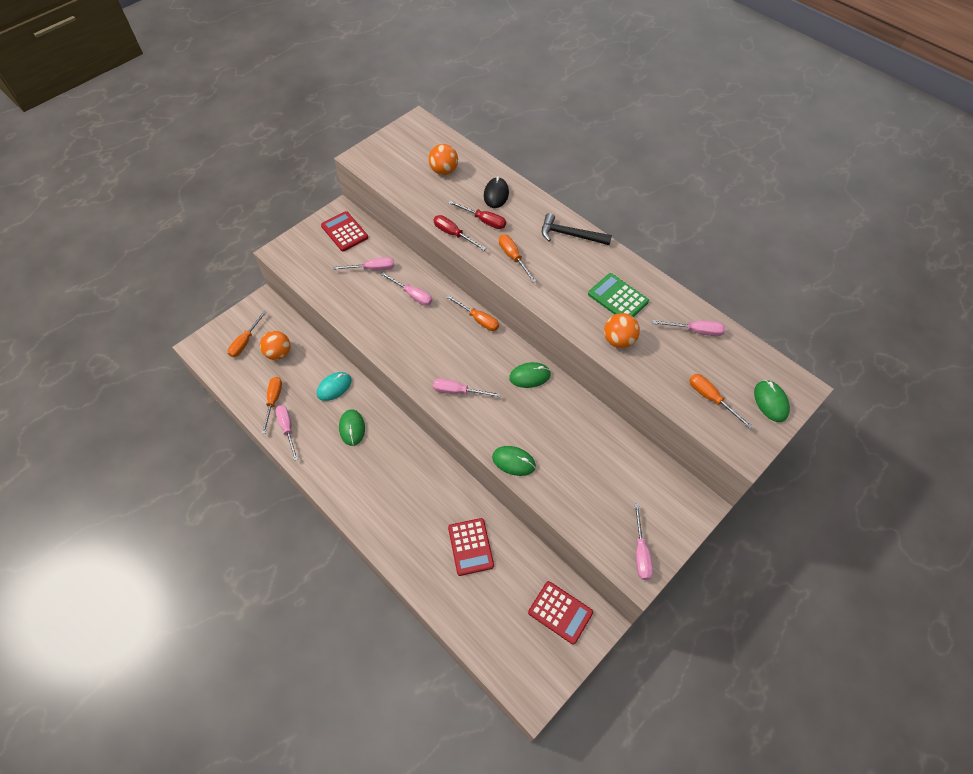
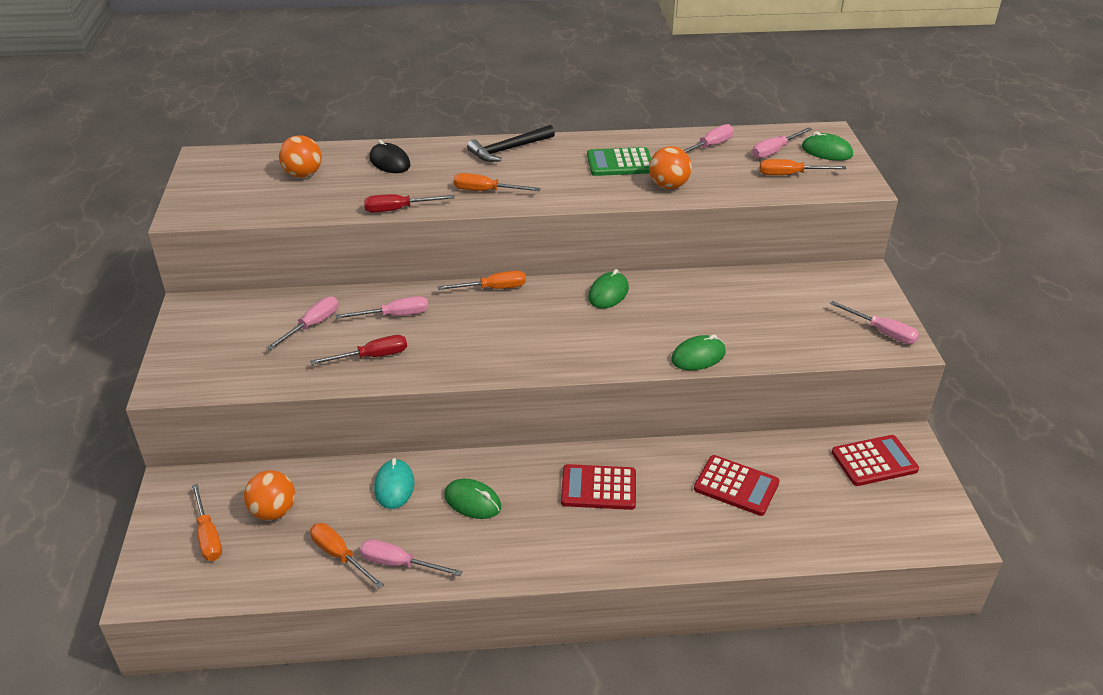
camera: 50 degrees left, 20 degrees down
red calculator [321,211,368,251] -> red calculator moved to [561,464,636,510]
pink screwdriver [433,378,501,397] -> pink screwdriver moved to [752,127,812,159]
red screwdriver [449,201,506,229] -> red screwdriver moved to [310,335,407,365]

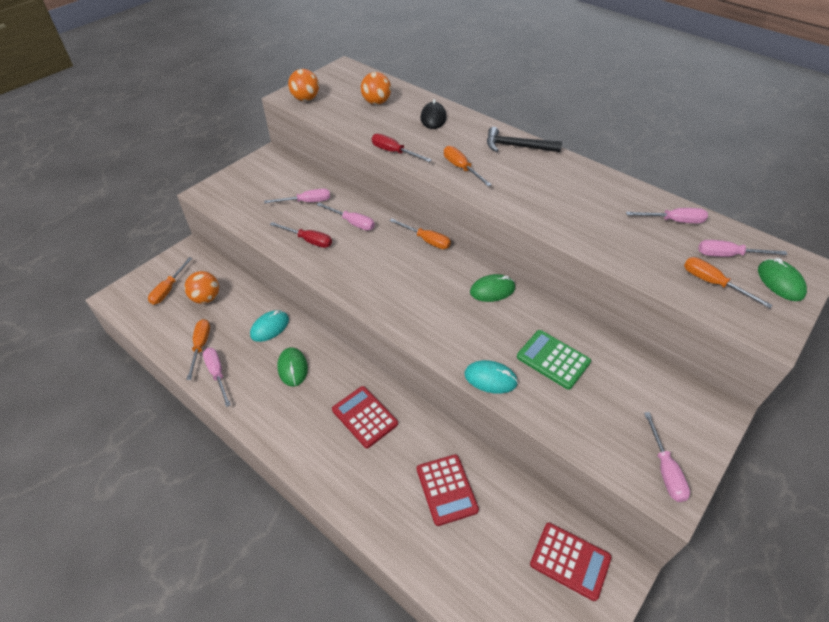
camera: 45 degrees right, 10 degrees up
green calculator [587,147,651,176] -> green calculator moved to [517,330,591,390]
orange ball [649,146,692,189] -> orange ball moved to [288,69,319,101]
green mouse [671,335,726,370] -> turquoise mouse [465,360,518,394]

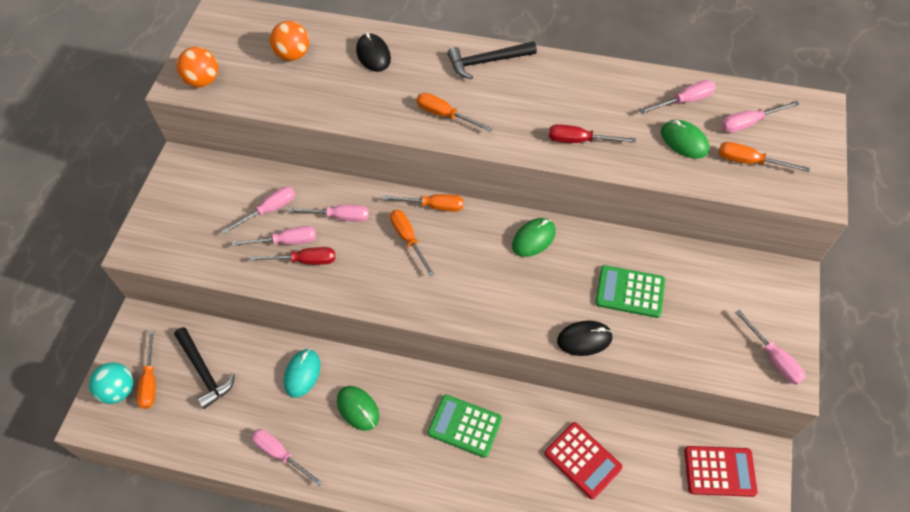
camera: 25 degrees left, 10 degrees up
orange ball [184,271,219,304] -> black hammer [174,327,235,409]
orange screwdriver [186,319,210,380] -> orange screwdriver moved to [390,210,434,276]
red calculator [332,386,398,448] -> green calculator [428,395,502,458]
red screwdriver [372,134,432,162] -> red screwdriver moved to [549,124,636,143]
turquoise mouse [465,360,518,394] -> black mouse [557,320,613,356]
green mouse [758,258,807,301] -> green mouse moved to [661,120,709,159]
none -> turquoise ball [89,362,133,404]
none -> pink screwdriver [232,226,316,247]

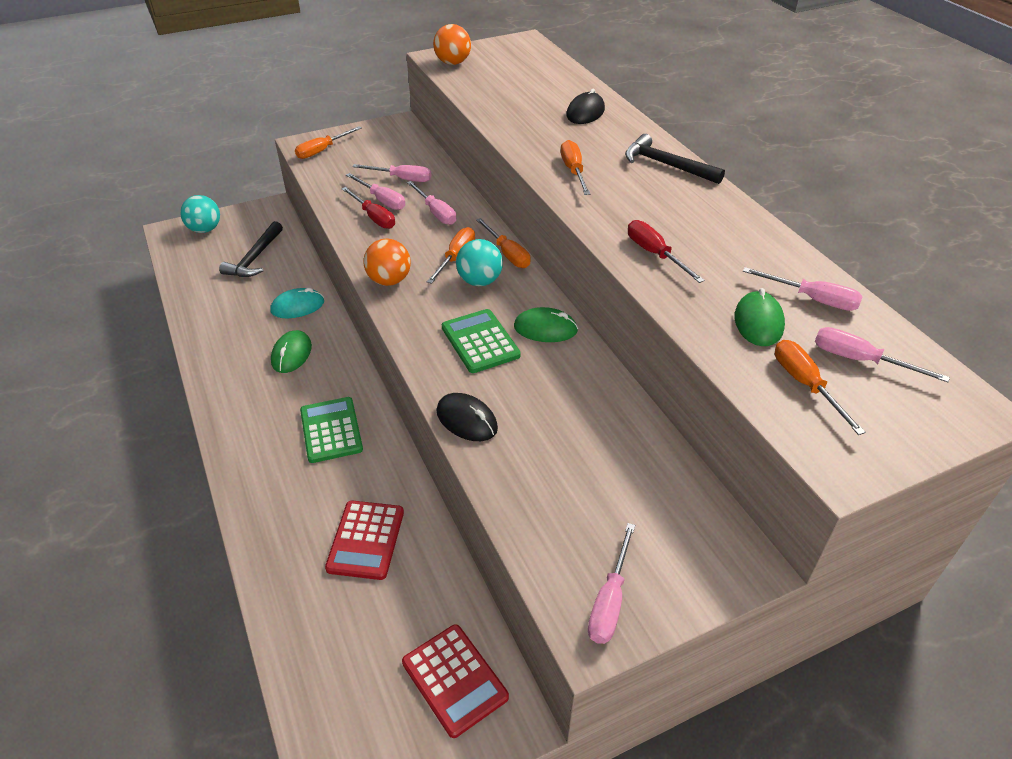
camera: 50 degrees right, 15 degrees down
orange screwdriver [137,330,156,409] -> orange screwdriver moved to [295,126,361,159]
pink screwdriver [252,429,322,486] -> none
orange ball [270,21,309,61] -> orange ball moved to [364,239,411,286]
green calculator [595,265,665,318] -> green calculator moved to [442,309,521,373]
none -> turquoise ball [456,239,503,286]

